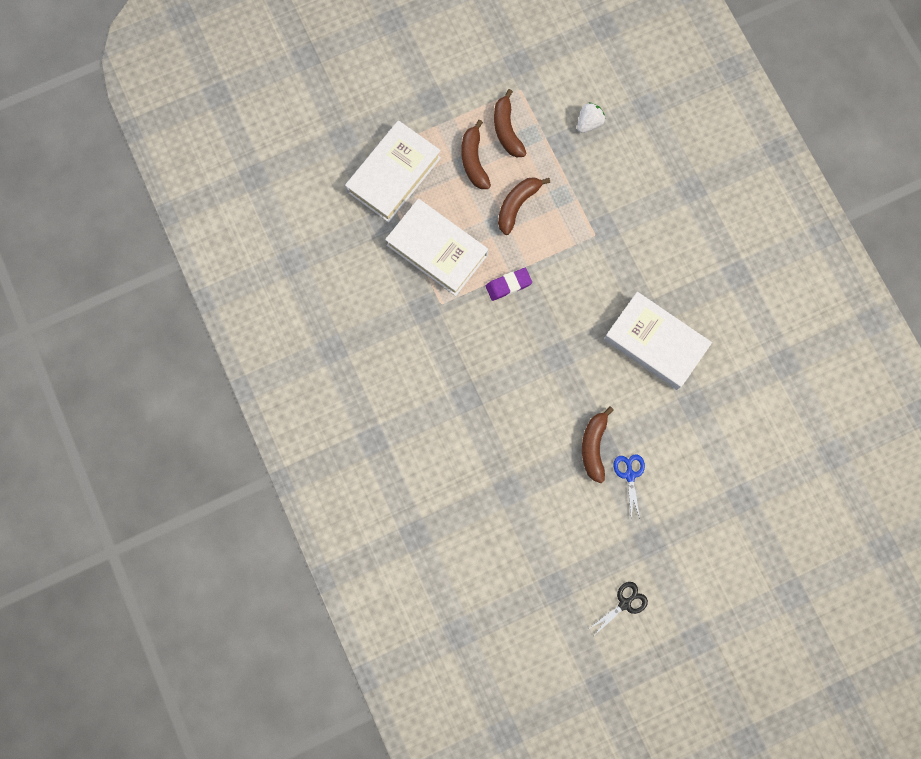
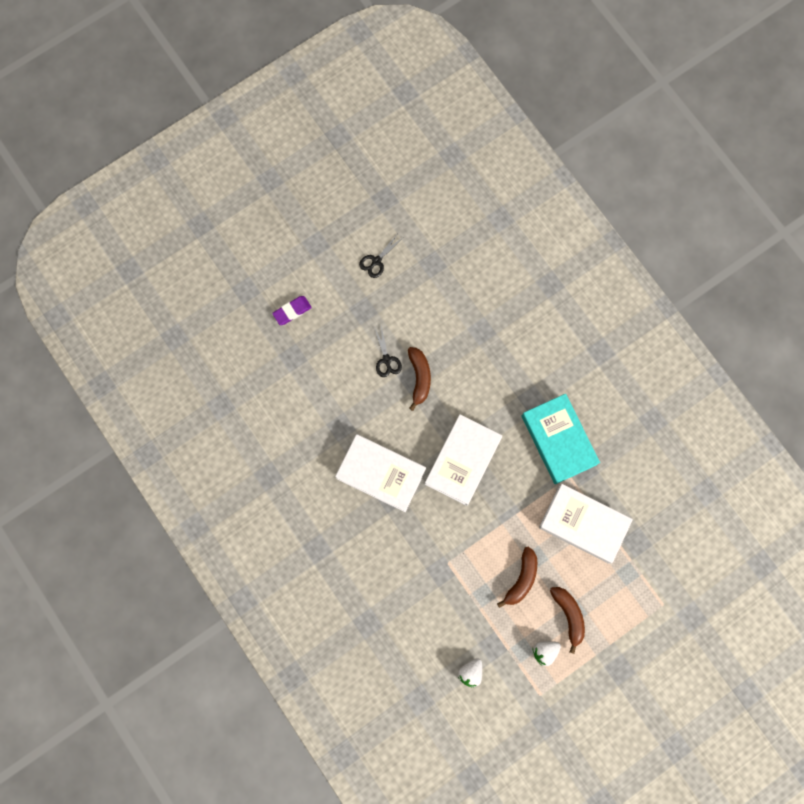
camera: 170 degrees right, 0 degrees up
white book [345,120,441,223] -> white book moved to [425,414,502,506]
purple eraser [486,268,532,301] -> purple eraser moved to [272,296,312,325]
brown banana [494,89,526,158] -> white strawberry [533,641,561,666]
blue scissors [614,454,645,520] -> black scissors [374,327,402,377]
none -> turquoise book [522,394,600,484]

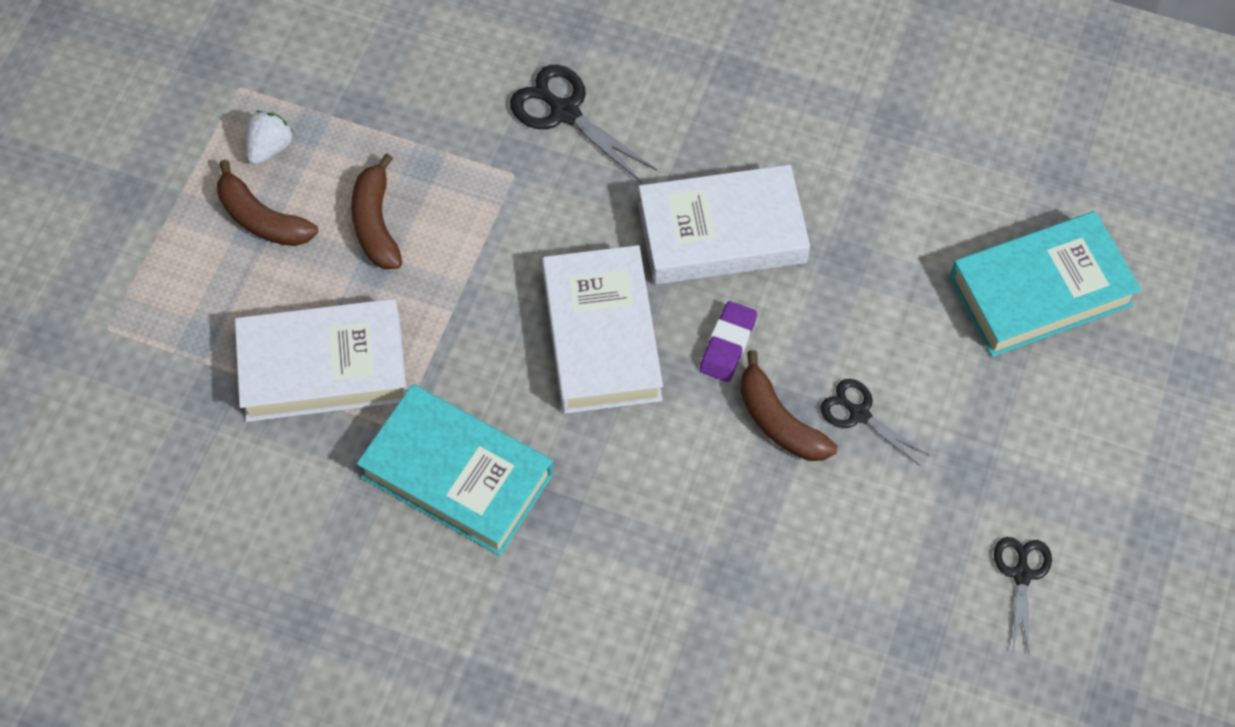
camera: 145 degrees right, 15 degrees down
purple eraser [272,296,312,325] -> purple eraser moved to [700,301,757,382]
white strawberry [458,658,482,688] -> none
none -> black scissors [510,65,657,183]
none -> turquoise book [949,211,1141,357]

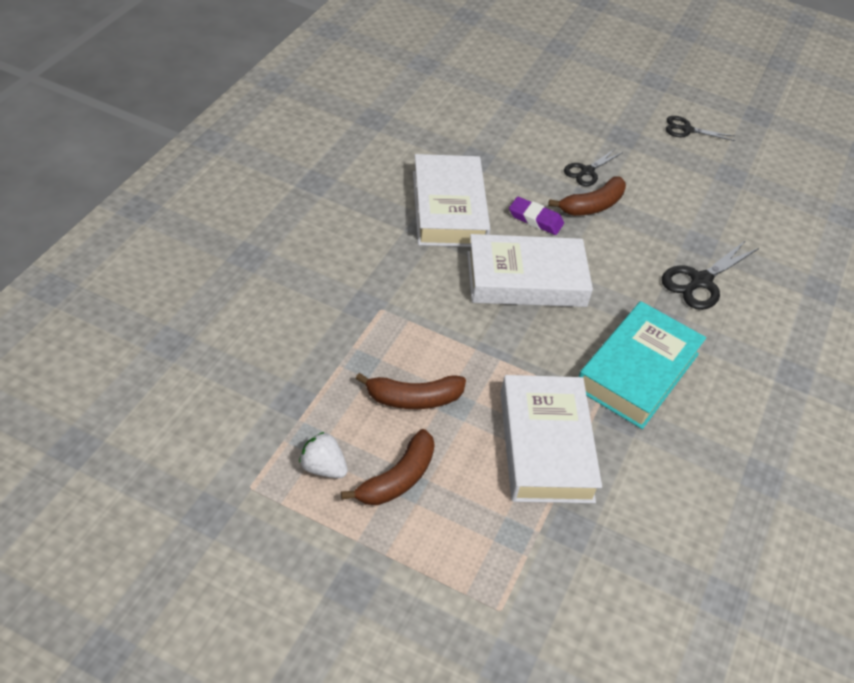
camera: 90 degrees left, 15 degrees down
black scissors [510,65,657,183] -> black scissors moved to [662,240,759,310]
turquoise book [949,211,1141,357] -> none

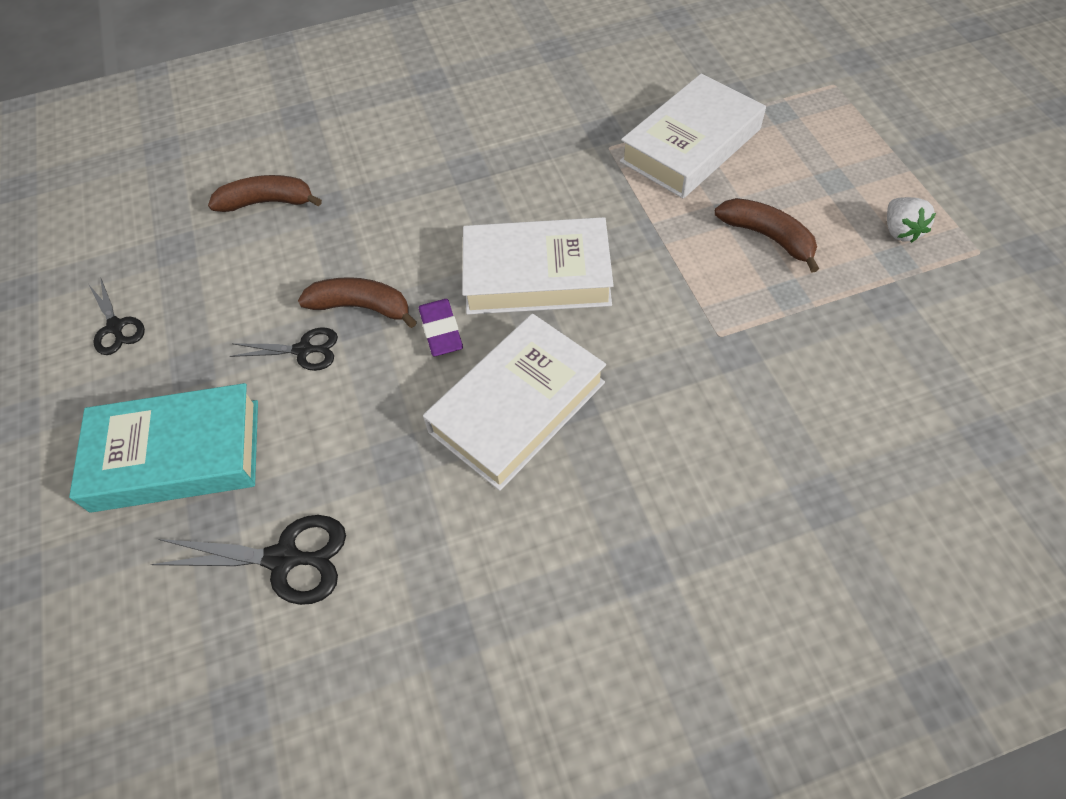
camera: 125 degrees left, 10 degrees up
brown banana [341,429,435,505] -> brown banana moved to [208,175,322,212]
white book [467,234,593,307] -> white book turned 45 degrees counterclockwise [462,217,614,315]
turquoise book [579,301,706,429] -> turquoise book moved to [69,383,258,513]
black scissors [662,240,759,310] -> black scissors moved to [151,515,346,605]

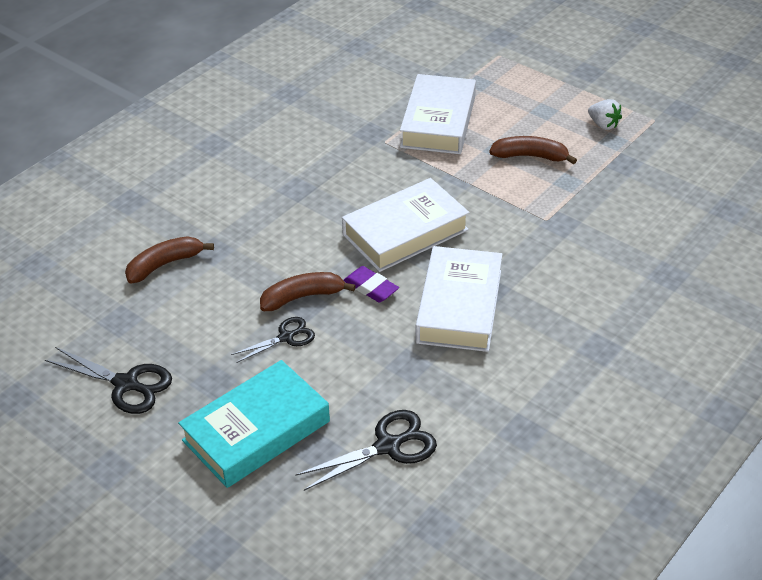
camera: 35 degrees left, 15 degrees down
black scissors [89,277,145,355] -> black scissors [45,347,172,414], size x1.54

